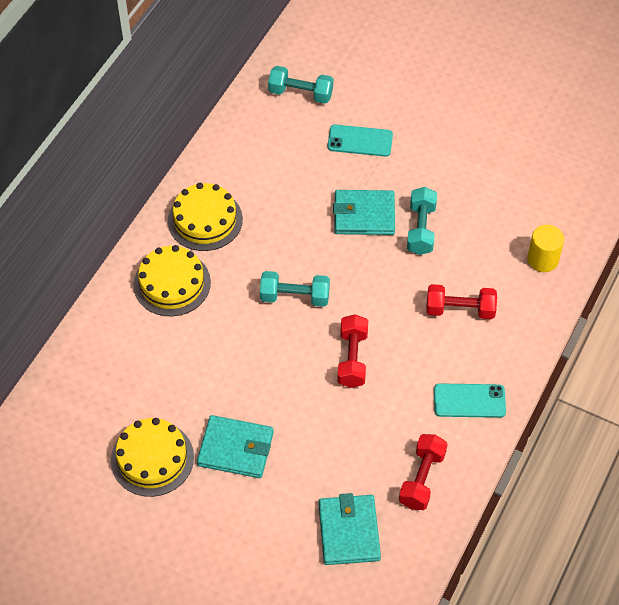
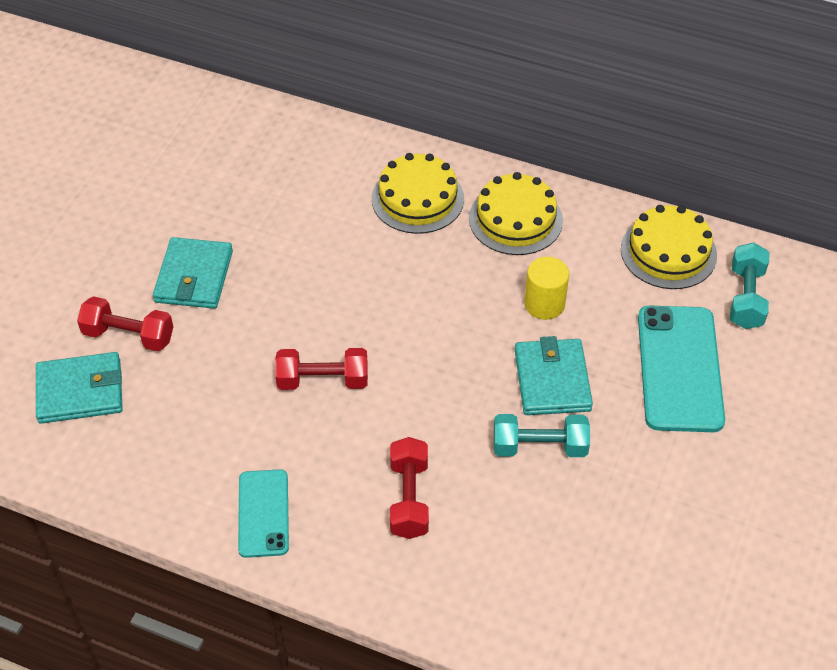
camera: 85 degrees right, 5 degrees down
yellow cake [111,418,194,497] -> yellow cake moved to [621,205,717,289]
turquoise dumbbell [260,271,330,307] -> none
turquoise phone [327,125,393,157] -> turquoise phone [638,305,725,432], size x1.68
red dumbbell [399,434,448,510] -> red dumbbell moved to [77,296,173,351]
yellow cylinder [527,225,564,272] -> yellow cylinder moved to [524,257,569,320]

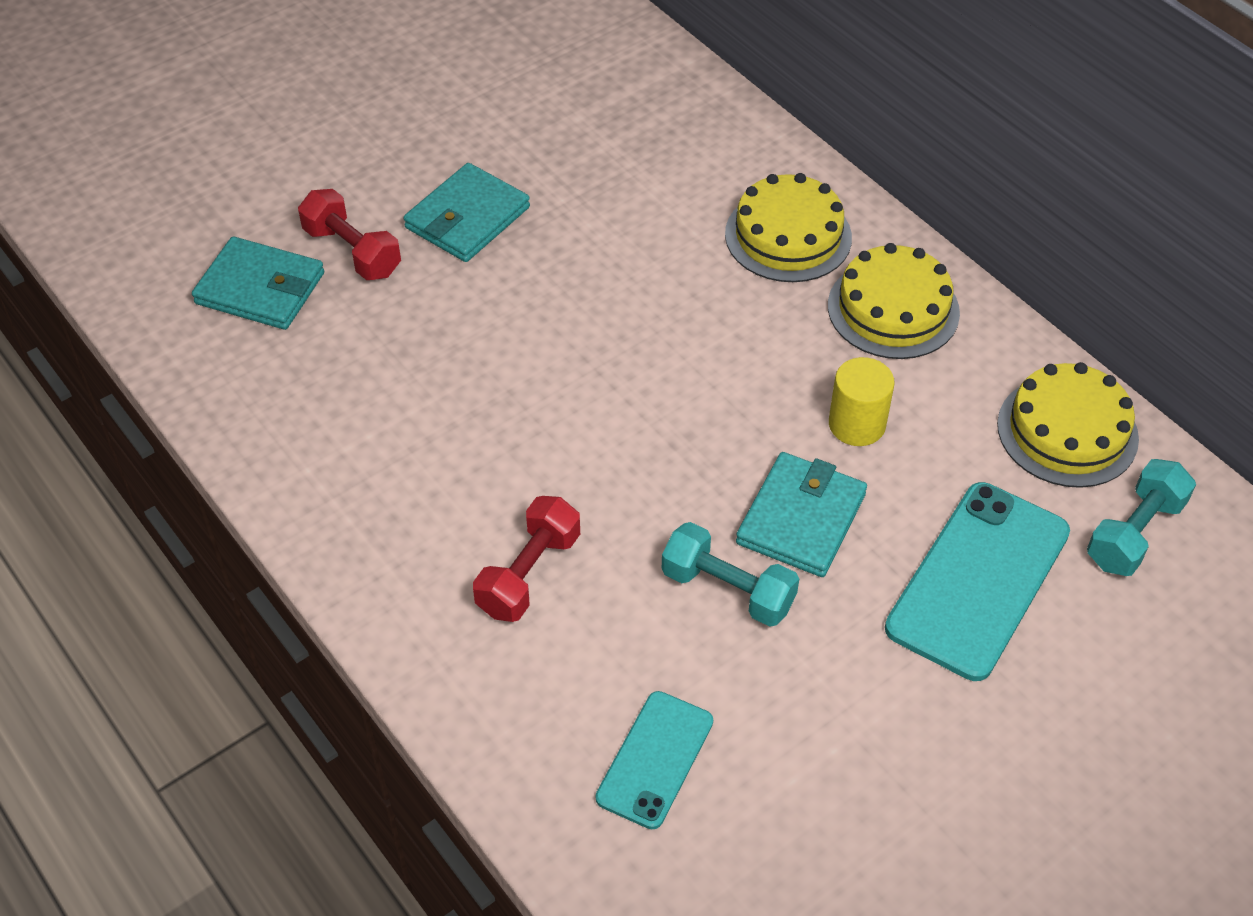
camera: 30 degrees right, 0 degrees up
turquoise phone [238,469,289,558] -> turquoise phone moved to [596,691,713,829]
red dumbbell [275,348,368,390] -> none

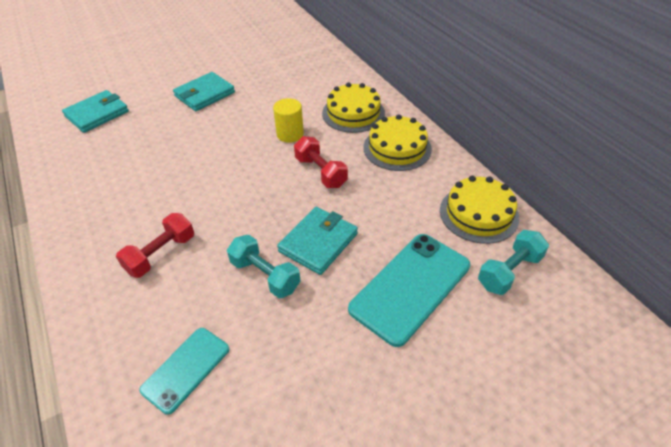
camera: 10 degrees right, 5 degrees down
turquoise wallet [192,236,324,330] -> turquoise wallet turned 75 degrees counterclockwise [62,90,129,133]
red dumbbell [298,189,401,280] -> red dumbbell moved to [294,136,348,188]
yellow cylinder [829,357,895,446] -> yellow cylinder moved to [273,98,304,143]

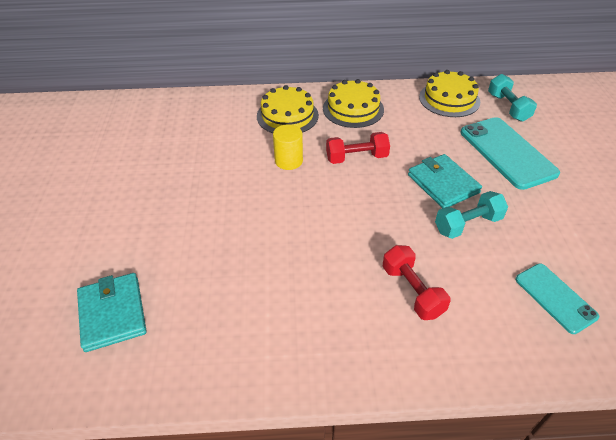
camera: 65 degrees left, 0 degrees up
turquoise wallet [173,72,235,111] -> none

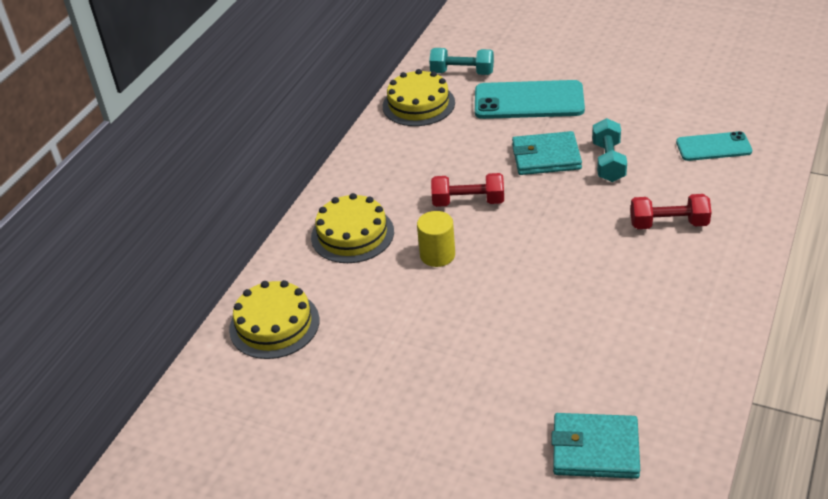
camera: 60 degrees left, 5 degrees down
yellow cake [323,79,384,128] -> yellow cake moved to [229,280,320,359]
red dumbbell [326,132,390,164] -> red dumbbell turned 75 degrees clockwise [431,173,504,207]

